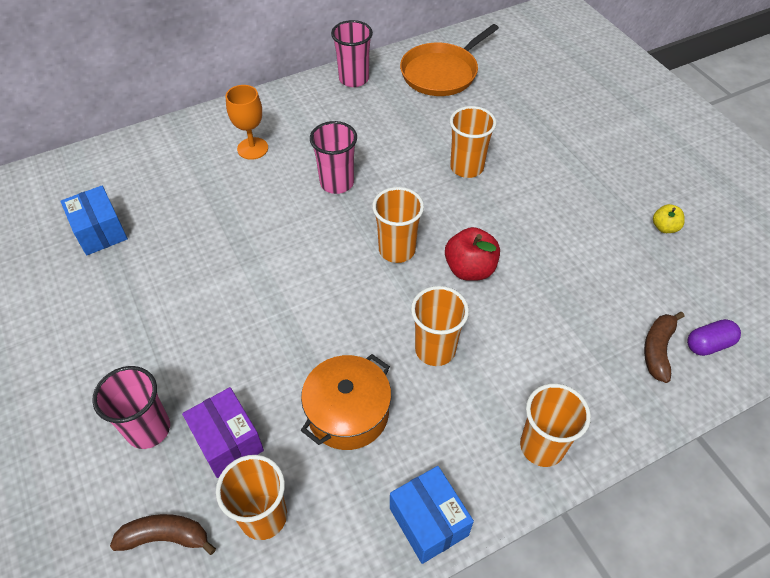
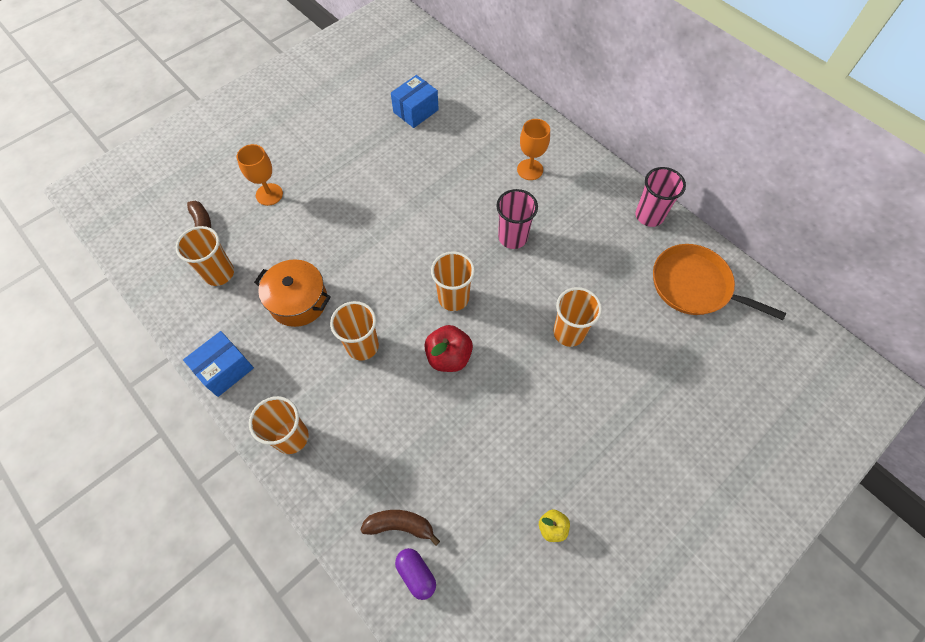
camera: 75 degrees right, 10 degrees up
pink cup [92,366,170,449] -> orange goblet [237,144,283,206]
purple box [182,387,264,478] -> none

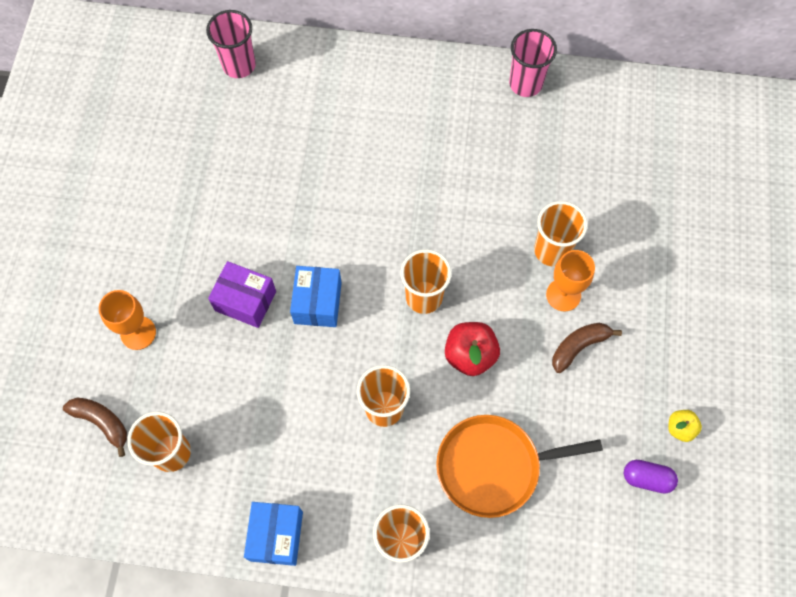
camera: 40 degrees left, 5 degrees up
orange pot [254,259,331,327] -> none
brown banana [360,510,440,546] -> brown banana moved to [552,323,622,373]
blue box [391,75,439,128] -> blue box moved to [290,266,342,327]
purple capsule [395,548,436,600] -> purple capsule moved to [624,460,678,493]
pink cup [496,189,538,249] -> pink cup moved to [206,10,256,78]
orange goblet [517,119,550,180] -> orange goblet moved to [546,250,595,312]
orange pan [653,244,786,320] -> orange pan moved to [436,415,603,518]
none -> purple box [208,261,276,328]

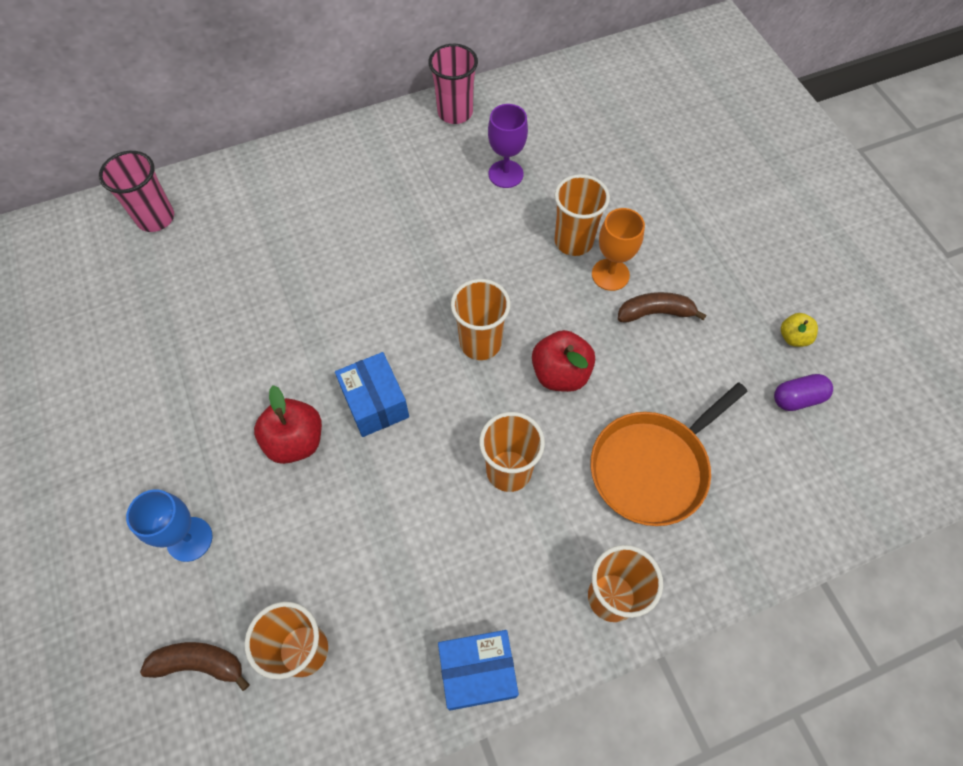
camera: 30 degrees left, 5 degrees down
orange goblet [99,290,156,350] -> blue goblet [126,489,212,562]
purple box [208,261,276,328] -> red apple [254,385,322,464]
blue box [244,502,303,566] -> blue box turned 75 degrees counterclockwise [438,630,519,711]
brown banana [552,323,622,373] -> brown banana turned 60 degrees clockwise [618,292,707,322]
none -> purple goblet [488,104,528,188]

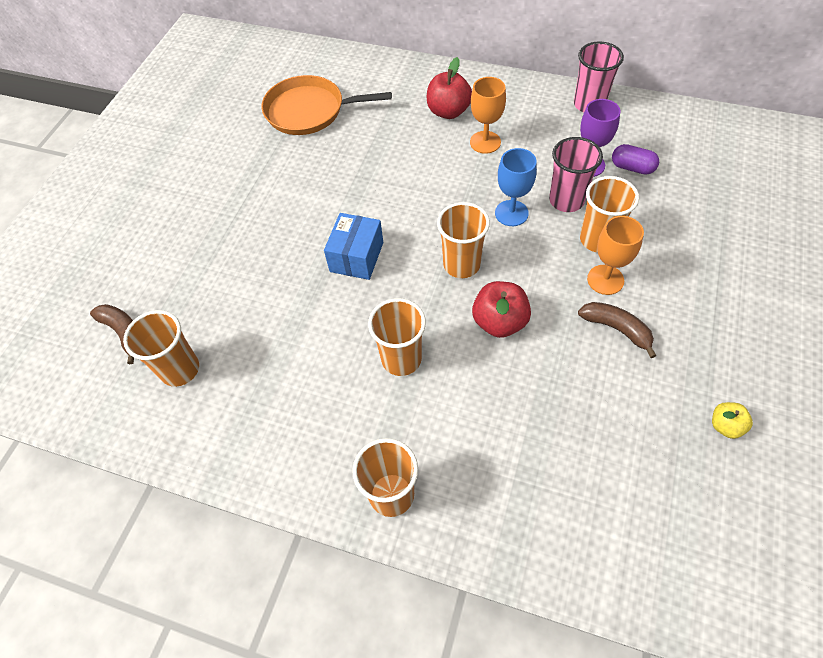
camera: 45 degrees right, 5 degrees down
pink cup [99,151,174,232] -> pink cup moved to [549,137,603,212]
blue goblet [126,489,212,562] -> blue goblet moved to [495,148,537,226]
red apple [254,385,322,464] -> red apple moved to [427,57,472,119]
blue box [438,630,519,711] -> none
orange pan [590,383,748,526] -> orange pan moved to [261,75,392,135]
purple capsule [774,374,833,411] -> purple capsule moved to [612,144,659,175]
none -> orange goblet [470,77,506,154]

